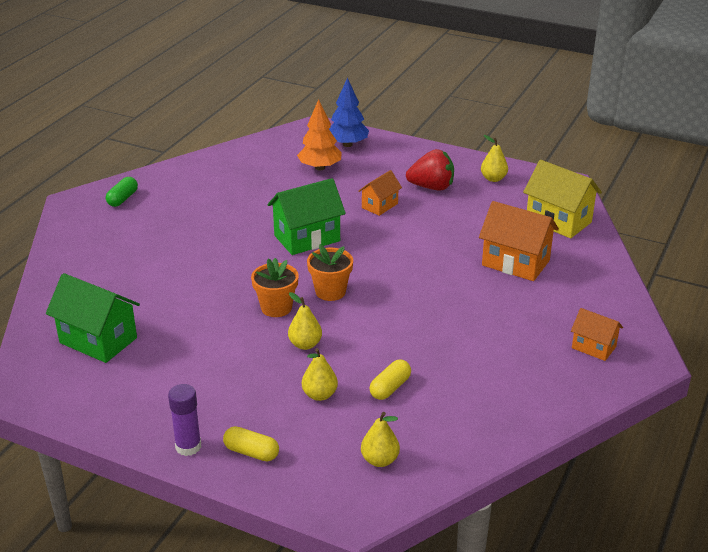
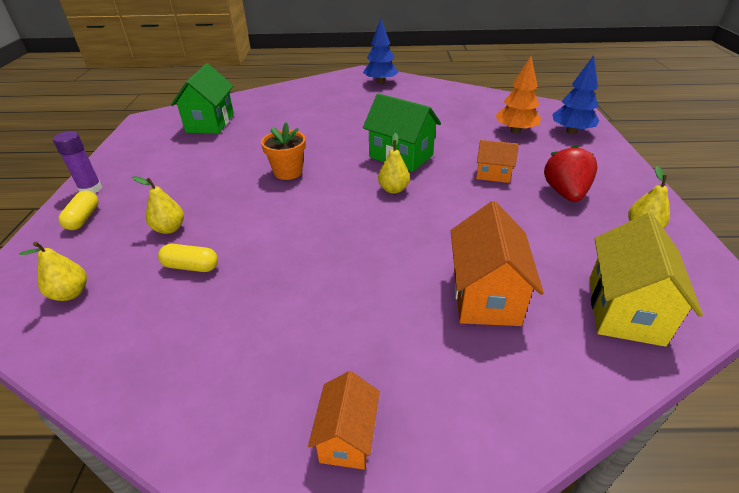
camera: 65 degrees right, 5 degrees up
green capsule [106,177,138,207] -> blue tree [363,18,399,84]
yellow pear [288,292,322,350] -> yellow pear moved to [378,133,410,194]
orange flower pot [307,244,353,301] -> none
red strawberry [406,149,454,190] -> red strawberry turned 150 degrees counterclockwise [544,144,598,202]

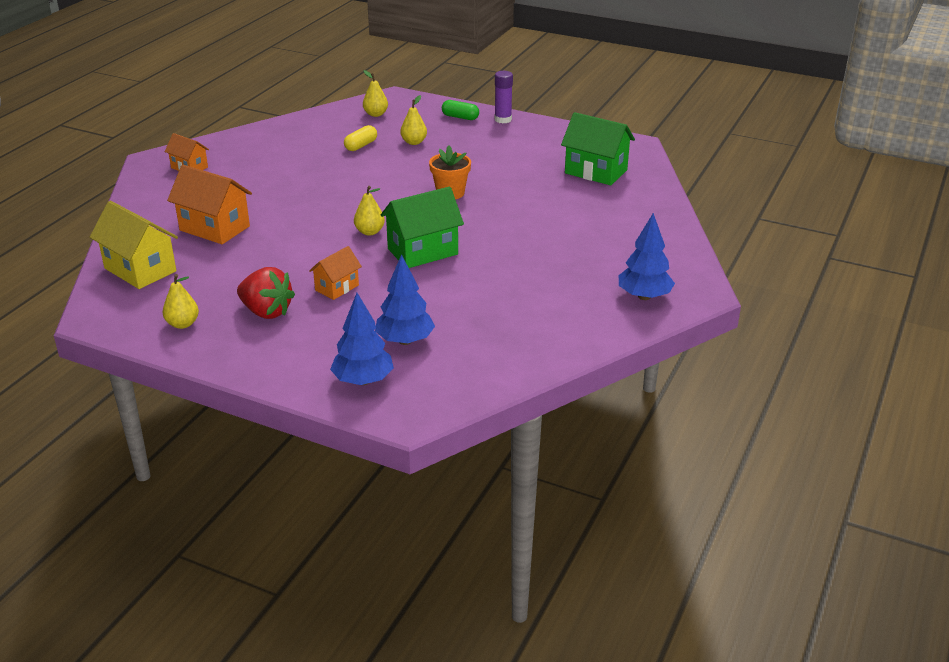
camera: 115 degrees right, 5 degrees down
yellow capsule [59,190,99,230] -> green capsule [442,100,479,120]
orange tree [496,56,541,134] -> blue tree [375,254,435,345]

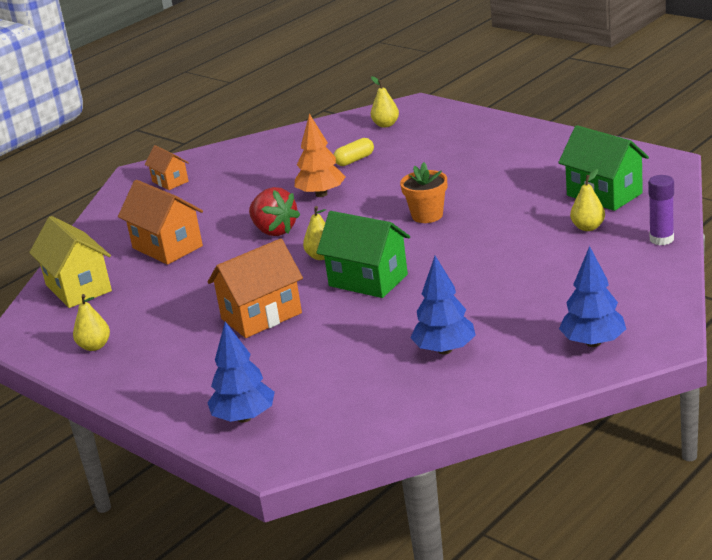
camera: 20 degrees right, 5 degrees down
red strawberry [237,267,295,319] -> red strawberry moved to [249,187,300,236]
orange house [309,246,362,300] -> orange house [208,238,303,338], size x1.72
blue tree [375,254,435,345] -> blue tree moved to [410,256,476,354]
green house [381,186,464,268] -> green house turned 45 degrees clockwise [316,211,410,298]
yellow pear [400,95,427,145] -> yellow pear moved to [570,169,605,231]
green capsule [442,100,479,120] -> none
purple glue stick [494,71,513,123] -> purple glue stick moved to [648,175,674,245]
none -> orange tree [294,114,346,197]

